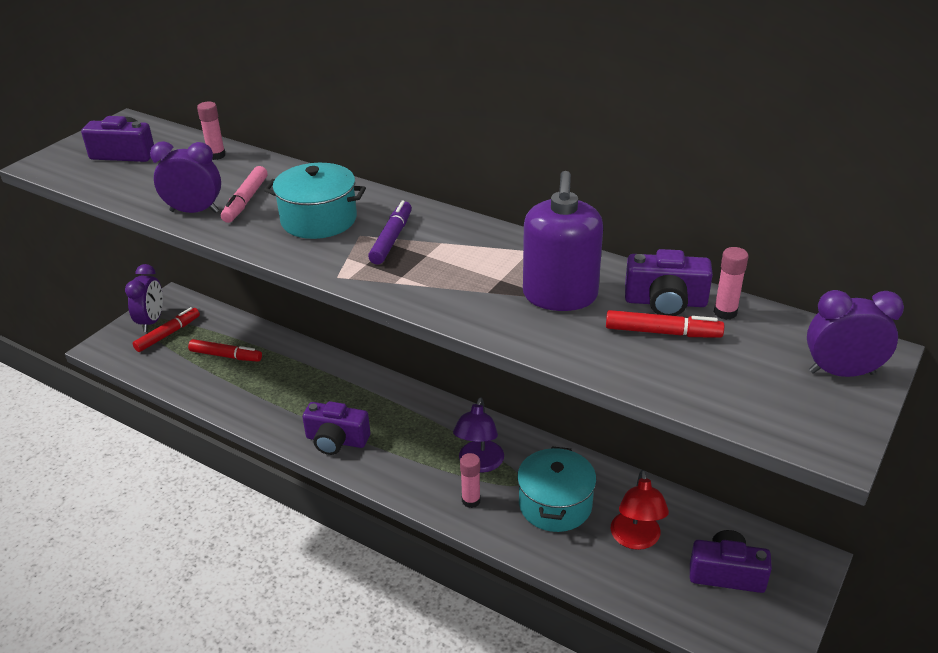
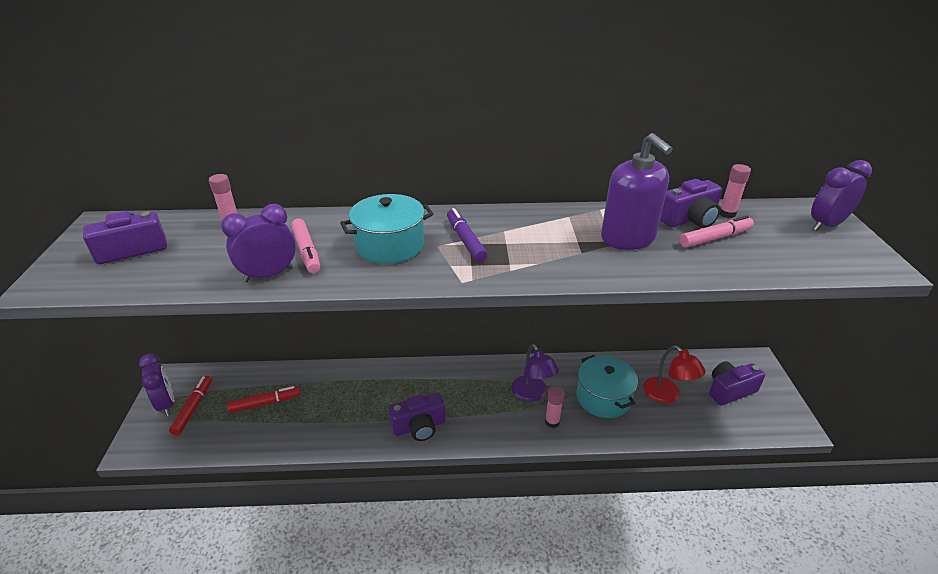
camera: 35 degrees left, 0 degrees up
red marker [606,310,724,338] -> pink marker [679,216,754,248]

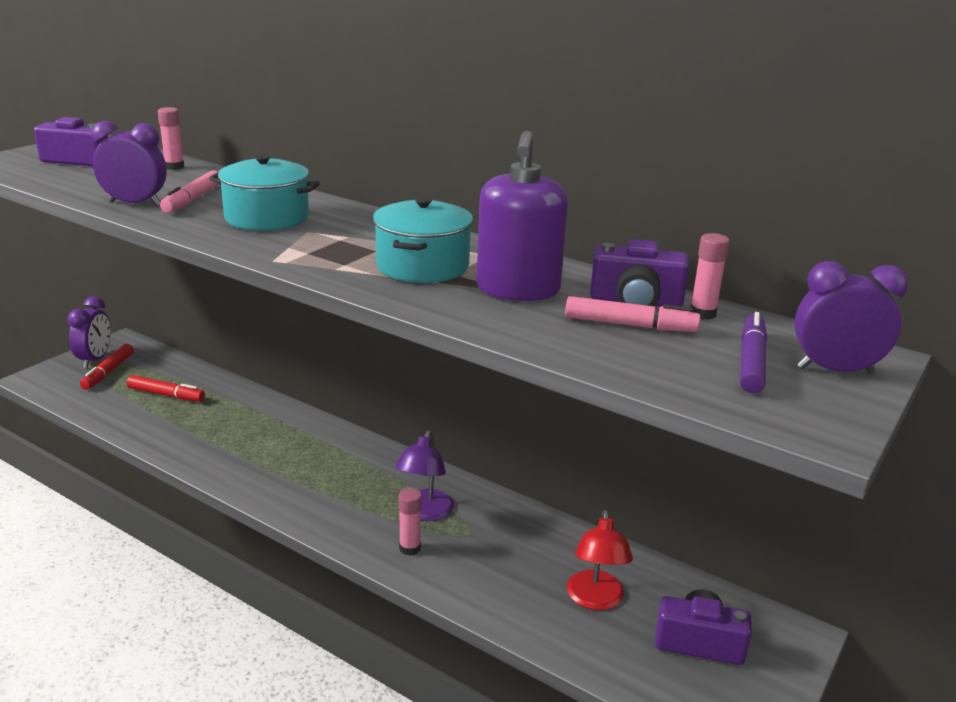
camera: 35 degrees right, 10 degrees down
red marker [169,376,212,435] -> red marker turned 150 degrees clockwise [80,344,134,390]
purple camera [389,393,445,441] -> none
purple marker [447,208,488,262] -> purple marker moved to [740,312,767,393]
turquoise pot [576,355,638,418] -> turquoise pot moved to [373,197,473,283]

